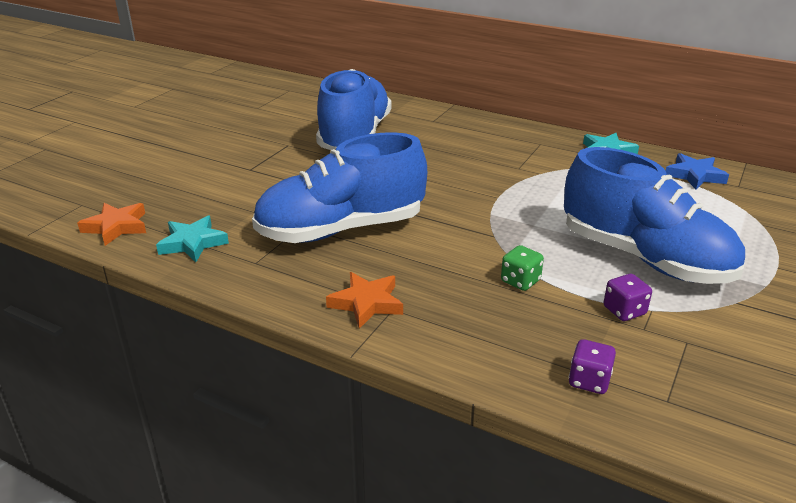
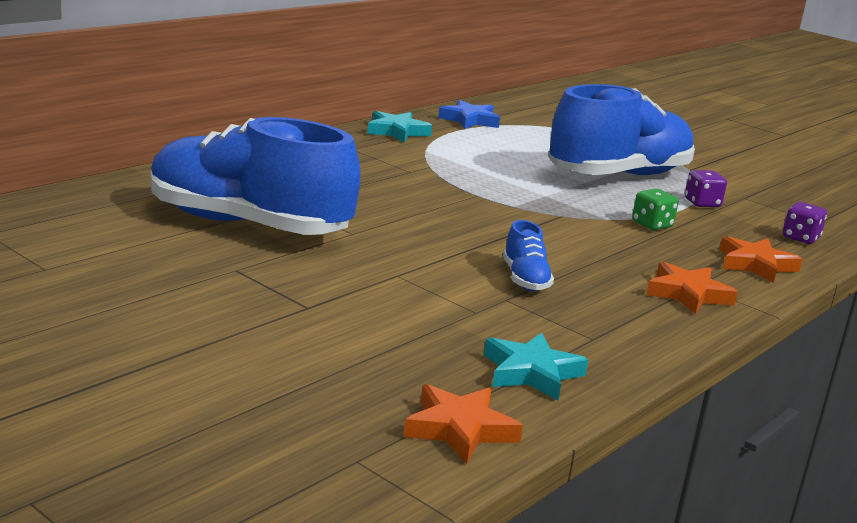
camera: 80 degrees left, 10 degrees down
blue shoe [252,132,427,243] -> blue shoe [503,220,554,291], size x0.40
none -> orange star [720,236,802,283]

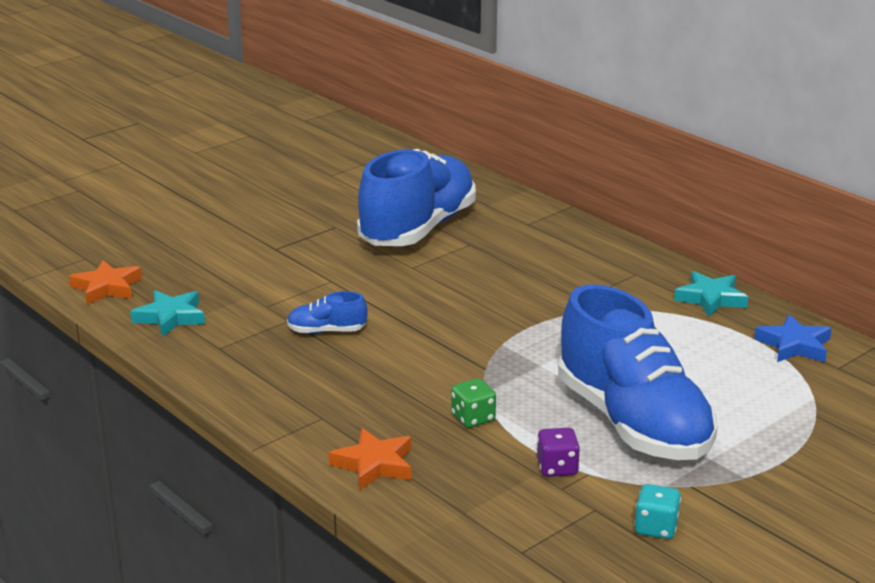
camera: 100 degrees right, 5 degrees up
orange star [646,262,738,314] -> none
purple dice [783,202,827,244] -> none
none -> turquoise dice [634,484,681,539]

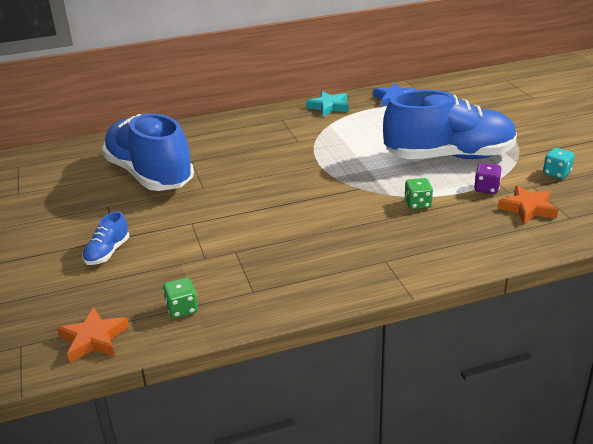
camera: 65 degrees left, 5 degrees up
turquoise star [130,290,205,336] -> green dice [163,278,198,318]
blue shoe [287,291,368,334] -> blue shoe moved to [82,211,129,265]
orange star [329,428,412,491] -> orange star moved to [498,186,558,224]

